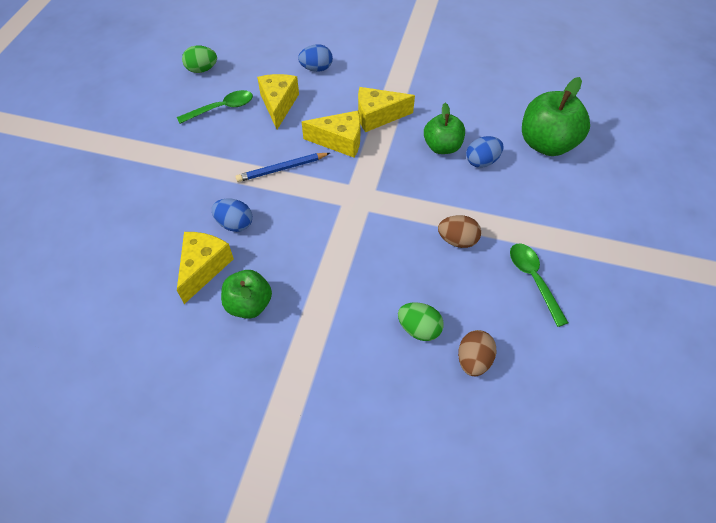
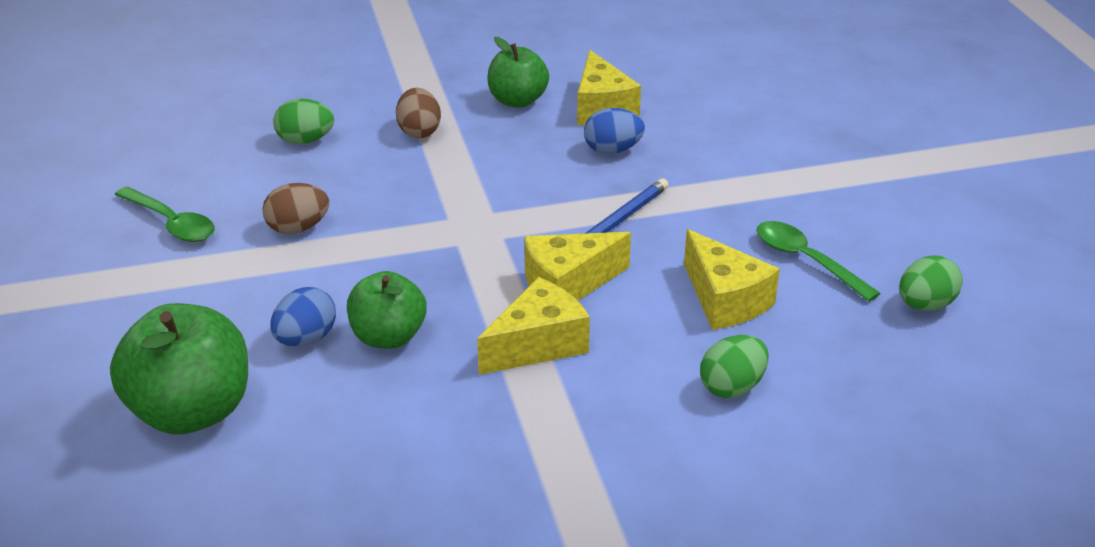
camera: 150 degrees right, 20 degrees down
green spoon [177,90,253,124] -> green spoon turned 105 degrees clockwise [756,221,881,302]
blue egg [298,44,333,72] -> green egg [700,335,768,398]
brown egg [458,330,497,376] -> brown egg moved to [396,88,441,138]

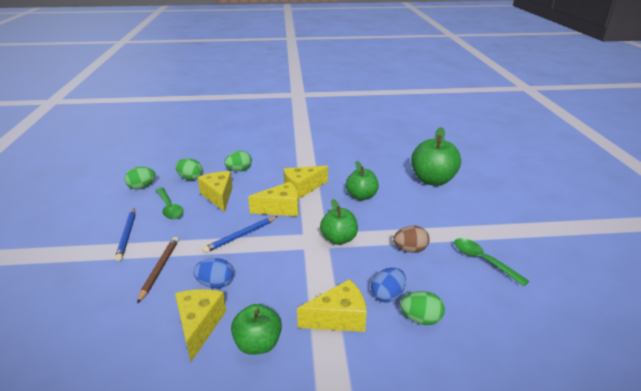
camera: 170 degrees left, 5 degrees down
blue egg [270,287,336,346] -> blue egg moved to [371,267,406,303]
brown egg [396,88,441,138] -> yellow cheese [297,279,367,332]
none -> blue pencil [115,208,136,261]
none -> brown pencil [137,237,179,304]
none -> green egg [175,158,203,180]
none -> green apple [320,199,358,245]

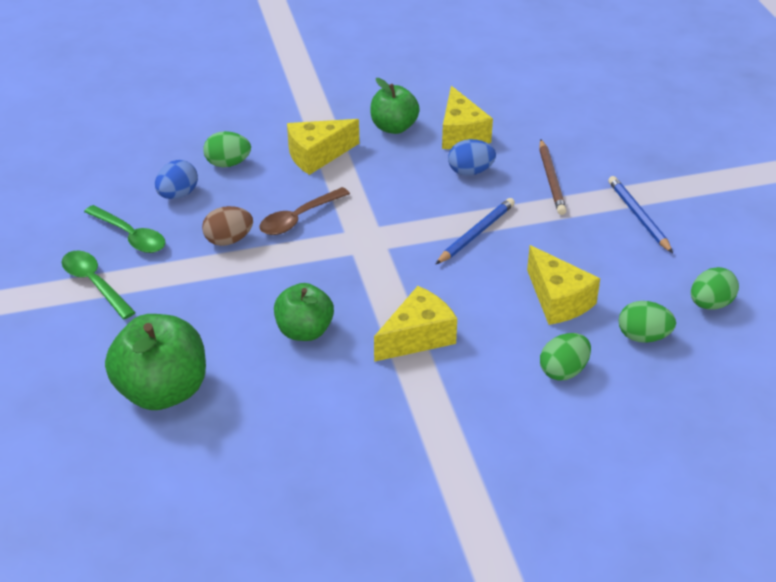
camera: 170 degrees right, 10 degrees up
green spoon [156,188,184,219] -> green spoon moved to [62,251,136,319]
yellow cheese [248,182,299,216] -> none
green apple [320,199,358,245] -> none
blue egg [371,267,406,303] -> blue egg moved to [155,160,198,199]
none -> brown spoon [259,187,350,235]

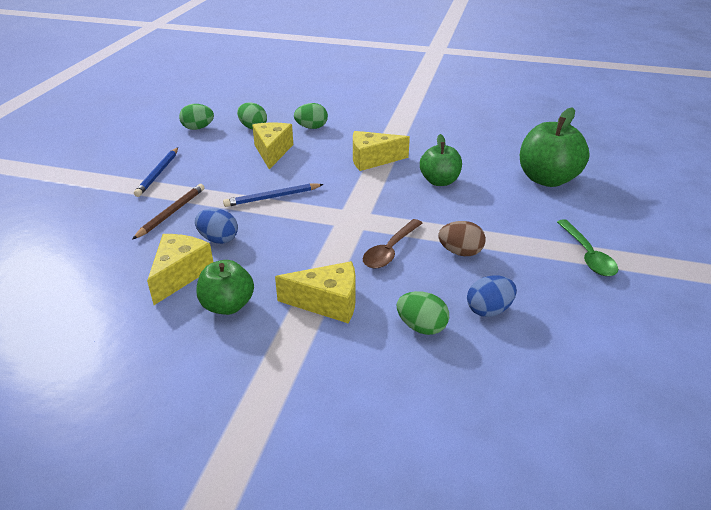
camera: 150 degrees left, 5 degrees down
green spoon [84,205,166,253] -> none
brown spoon [259,187,350,235] -> brown spoon turned 135 degrees clockwise [363,219,423,268]

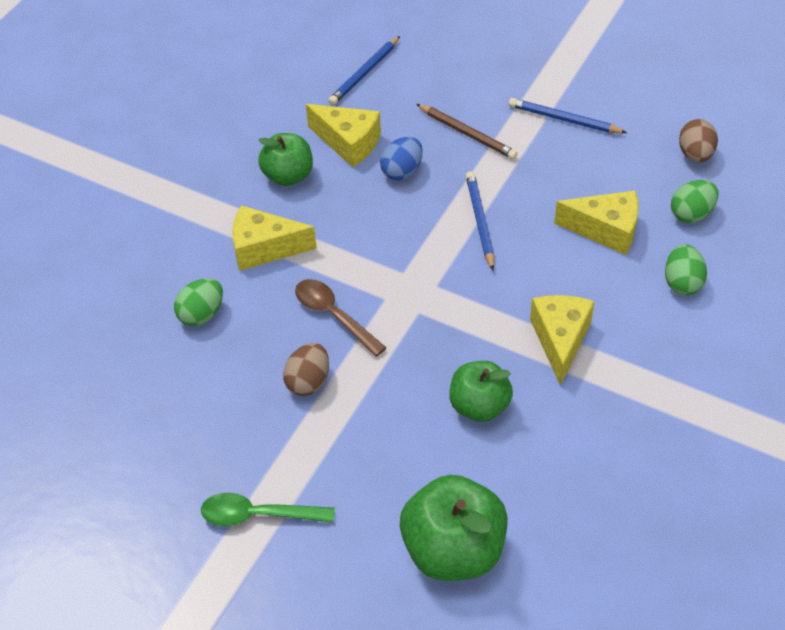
camera: 105 degrees right, 15 degrees up
green egg [179,104,214,130] -> brown egg [679,119,718,163]
yellow cheese [275,261,356,323] -> yellow cheese turned 75 degrees clockwise [232,205,317,271]
blue egg [467,275,517,317] -> none
none -> blue pencil [328,36,400,105]

